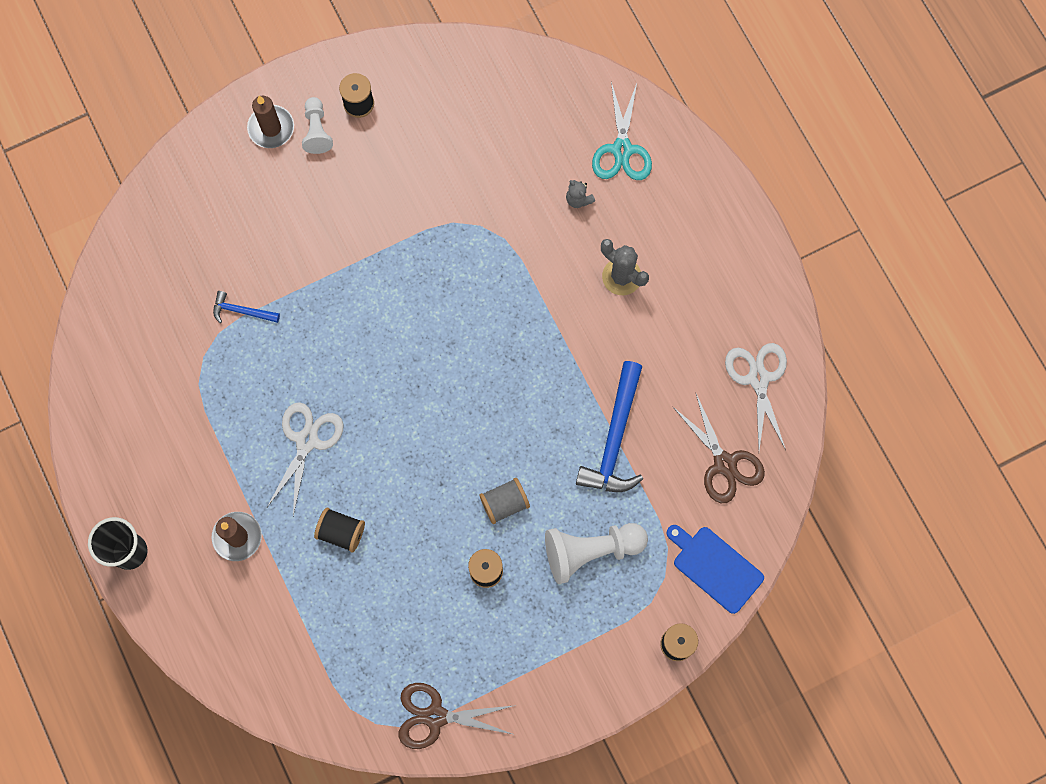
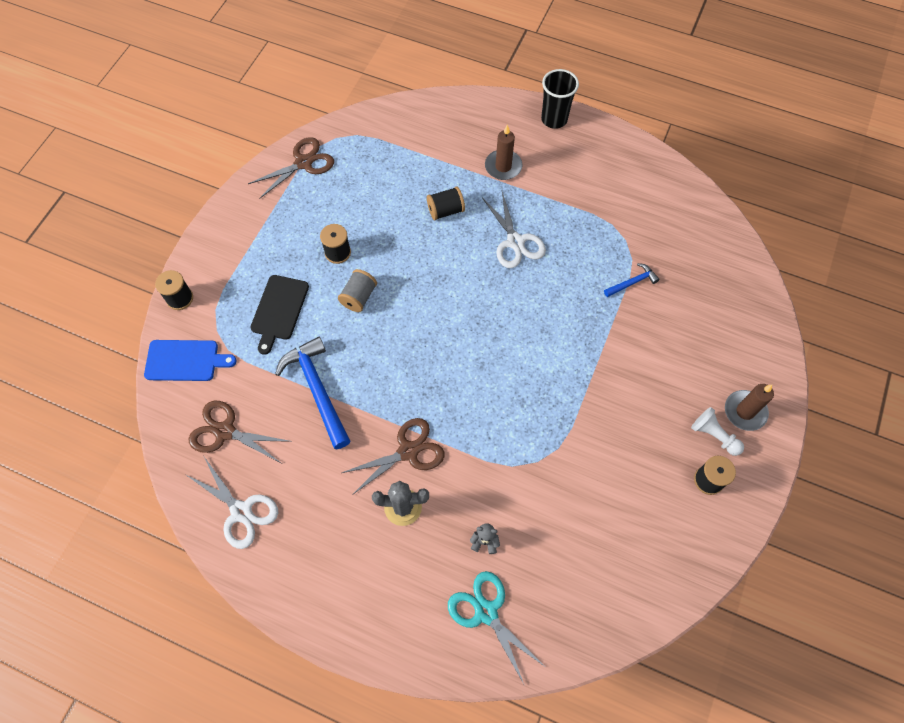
camera: 140 degrees right, 10 degrees down
white pawn [545,523,648,584] -> black cutting board [250,275,309,355]
none -> brown scissors [342,418,445,495]

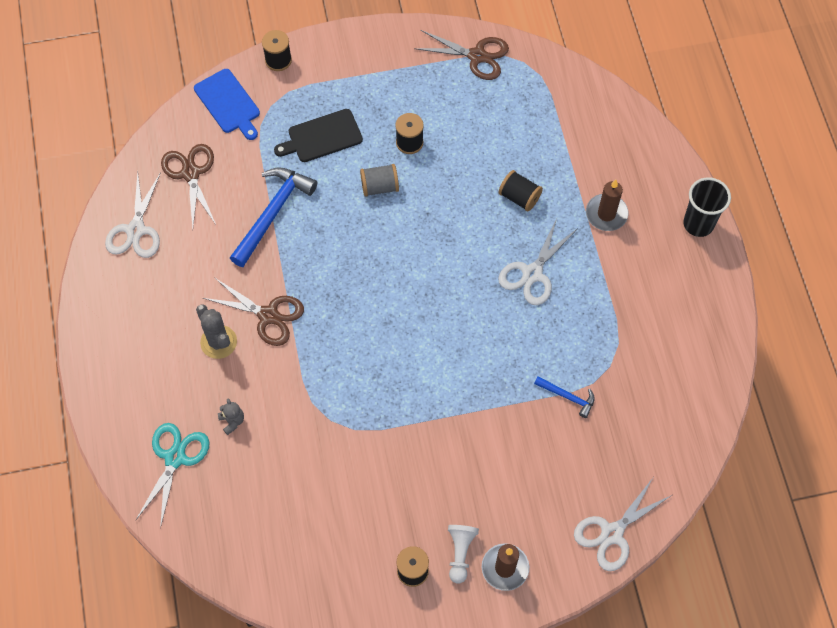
camera: 55 degrees right, 0 degrees up
none -> white scissors [574,478,672,571]

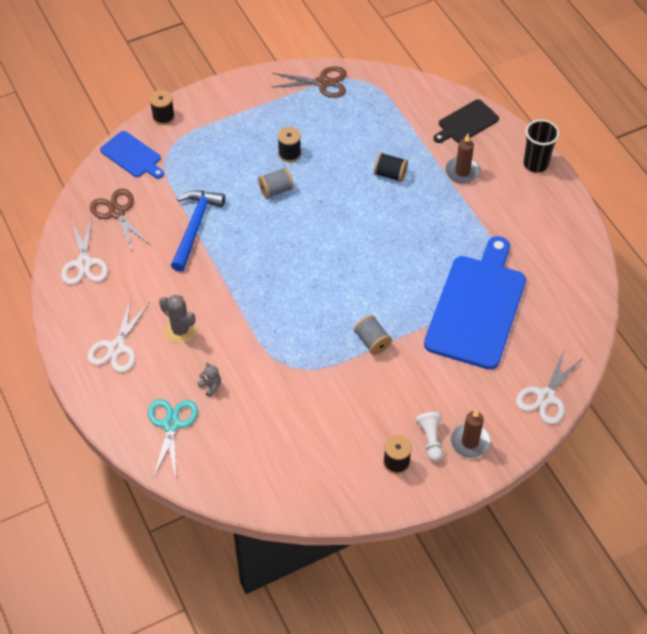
camera: 15 degrees left, 10 degrees down
brown scissors [203,277,304,346] -> none
black cutting board [274,109,363,162] -> black cutting board moved to [433,99,499,143]
white scissors [498,219,578,305] -> white scissors moved to [87,298,149,373]
blue hammer [534,376,595,418] -> blue cutting board [424,236,526,370]
none -> grey spool [354,315,392,355]

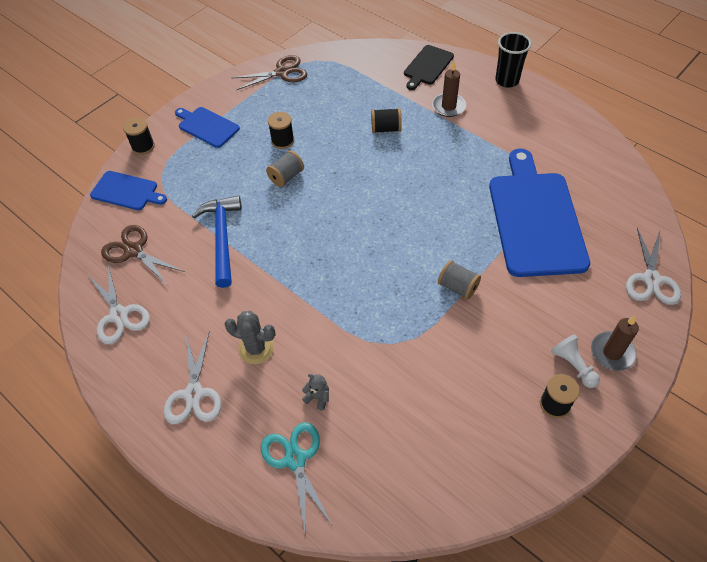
camera: 20 degrees left, 0 degrees up
none -> blue cutting board [175,107,240,148]

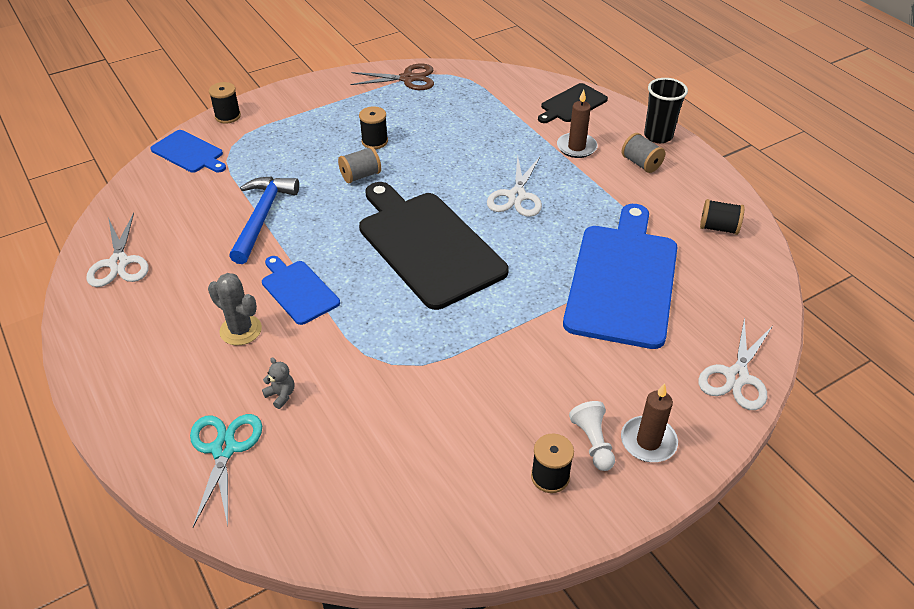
camera: 15 degrees right, 10 degrees down
brown scissors [101,225,185,286] -> none
white scissors [164,331,221,424] -> white scissors moved to [487,155,542,217]
blue cutting board [175,107,240,148] -> blue cutting board moved to [262,256,340,325]
black spool [371,108,402,133] -> black spool moved to [700,199,745,235]
grey spool [438,260,481,300] -> grey spool moved to [621,133,665,173]
none -> black cutting board [359,182,509,310]

